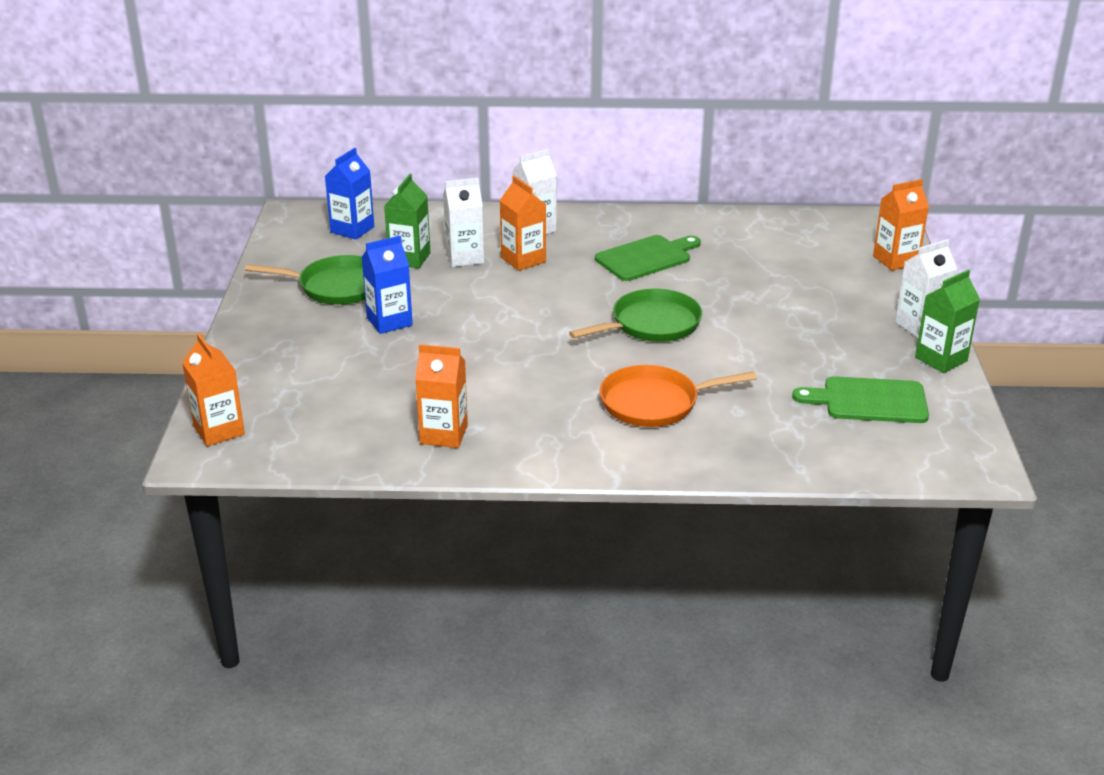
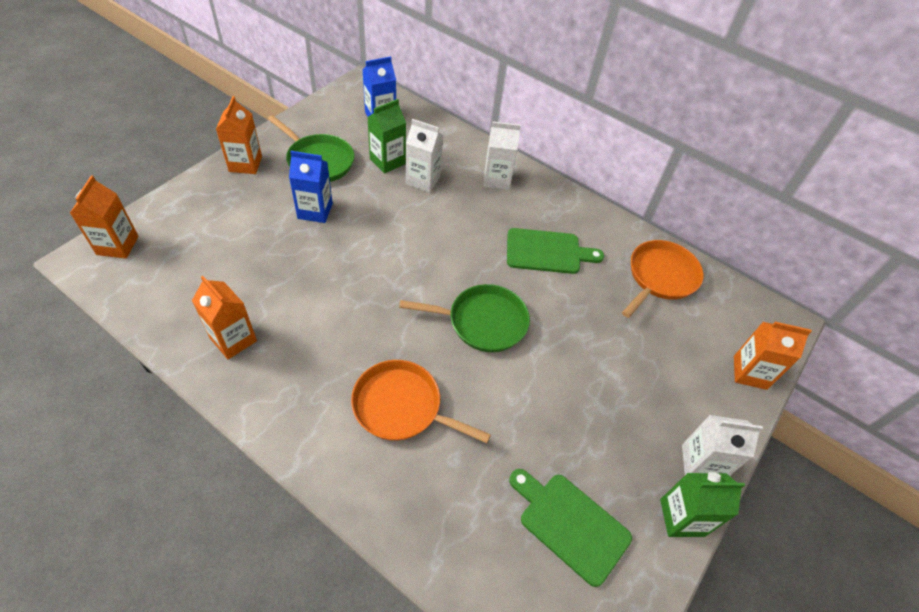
camera: 30 degrees right, 20 degrees up
orange carton [499,176,546,271] -> orange carton moved to [216,96,262,174]
none -> orange pan [622,240,704,318]

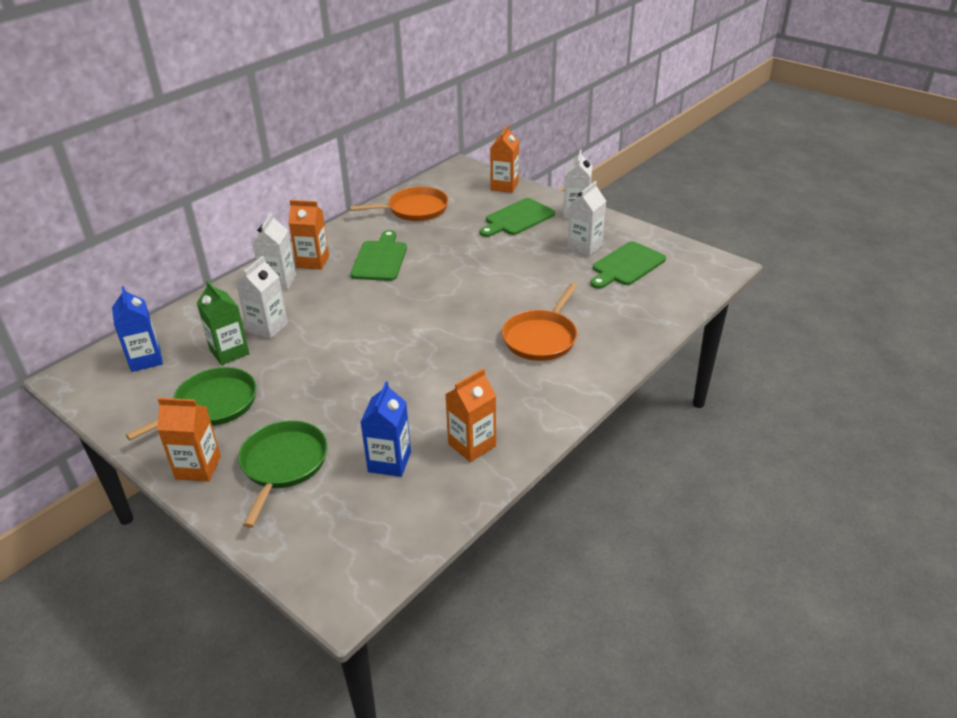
camera: 80 degrees left, 15 degrees down
orange carton [70,176,139,259] -> orange carton moved to [289,200,329,270]
blue carton [289,151,333,223] -> blue carton moved to [361,381,411,477]
green pan [399,284,530,352] -> green pan moved to [238,420,328,528]
orange pan [622,240,704,318] -> orange pan turned 120 degrees clockwise [350,187,449,221]
green carton [660,472,745,537] -> none
none -> green cutting board [480,198,555,237]
none -> white carton [567,181,606,256]

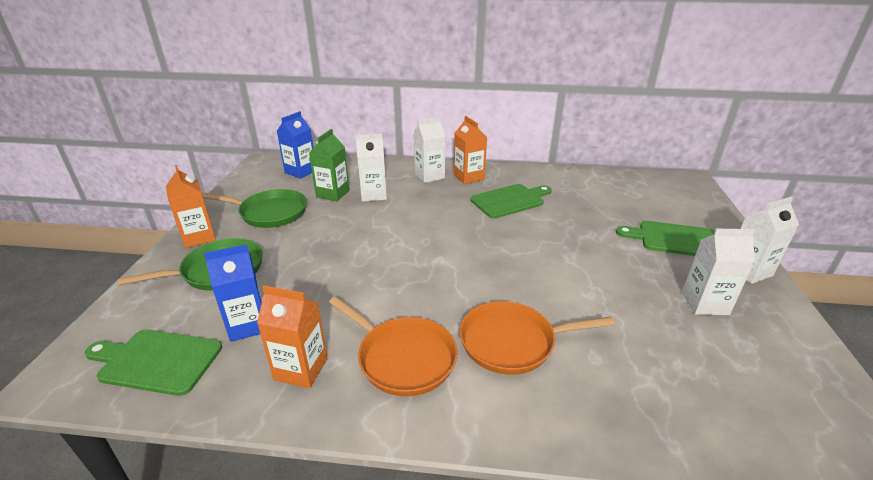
camera: 55 degrees right, 5 degrees down
orange pan [350,187,449,221] -> orange pan moved to [329,297,458,397]
orange carton [490,125,519,193] -> none
green cutting board [590,241,666,289] -> green cutting board moved to [85,330,222,396]

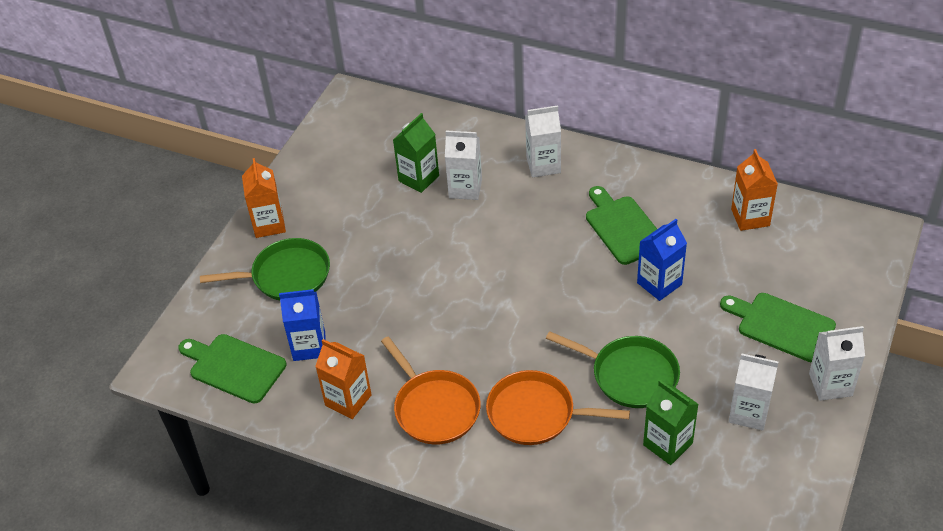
camera: 20 degrees right, 15 degrees up
green pan [202,189,307,228] -> green pan moved to [546,331,680,408]
blue carton [277,111,314,179] -> blue carton moved to [637,219,687,301]
orange carton [454,116,487,184] -> orange carton moved to [731,149,778,231]
green cutting board [470,184,552,219] -> green cutting board turned 105 degrees counterclockwise [586,186,657,265]
none -> green carton [643,380,699,465]

